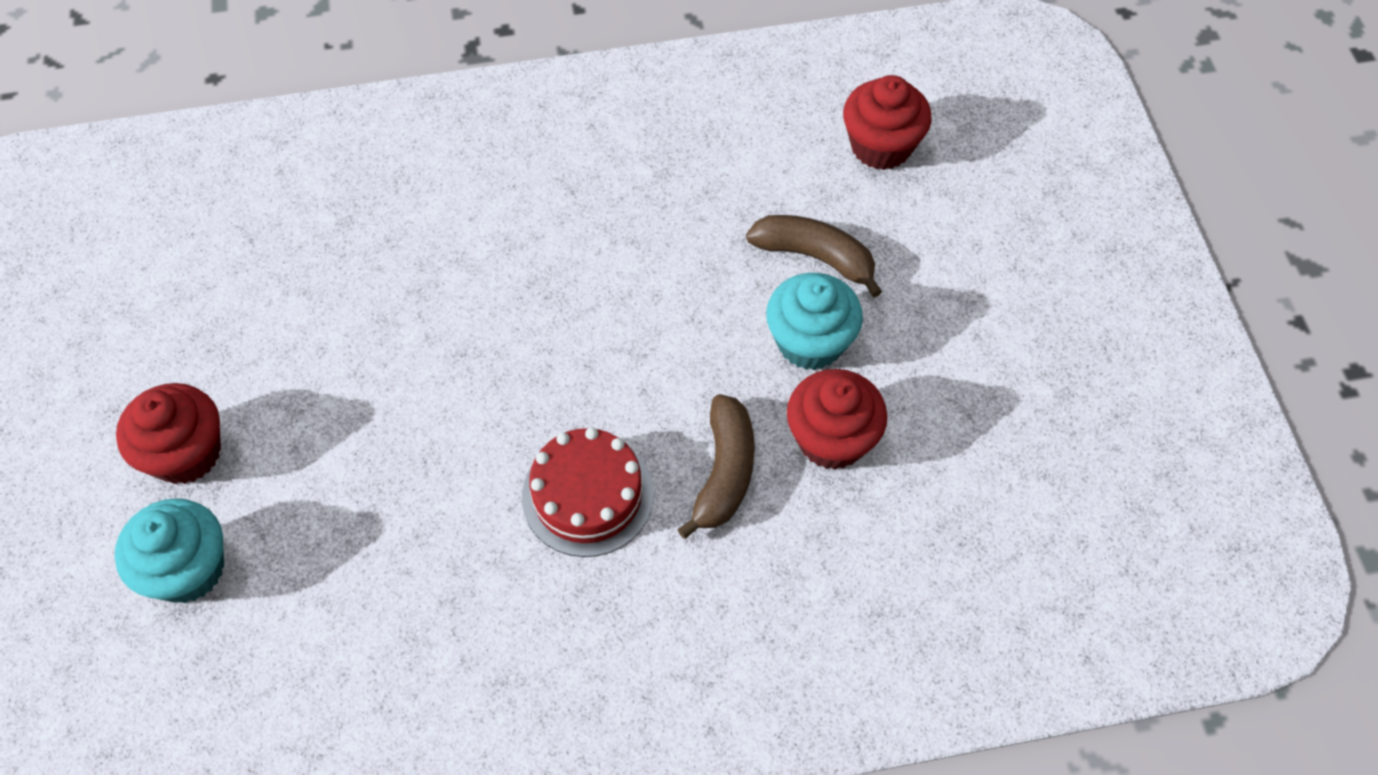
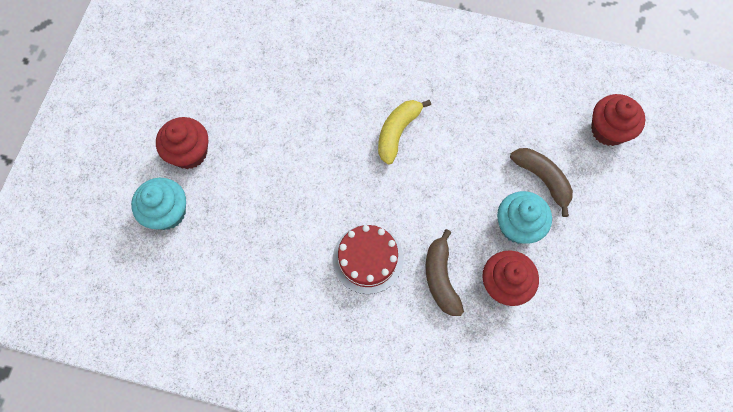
camera: 25 degrees right, 10 degrees up
brown banana [677,394,755,539] -> brown banana turned 135 degrees clockwise [426,229,464,316]
none -> yellow banana [378,100,431,165]

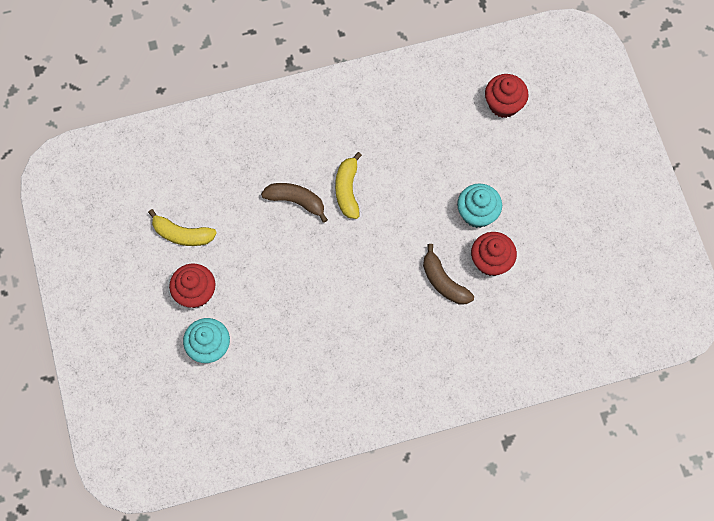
camera: 30 degrees left, 0 degrees up
red cake [333,225,403,294] -> none
brown banana [510,148,573,217] -> brown banana moved to [261,183,328,223]
none -> yellow banana [148,209,217,246]

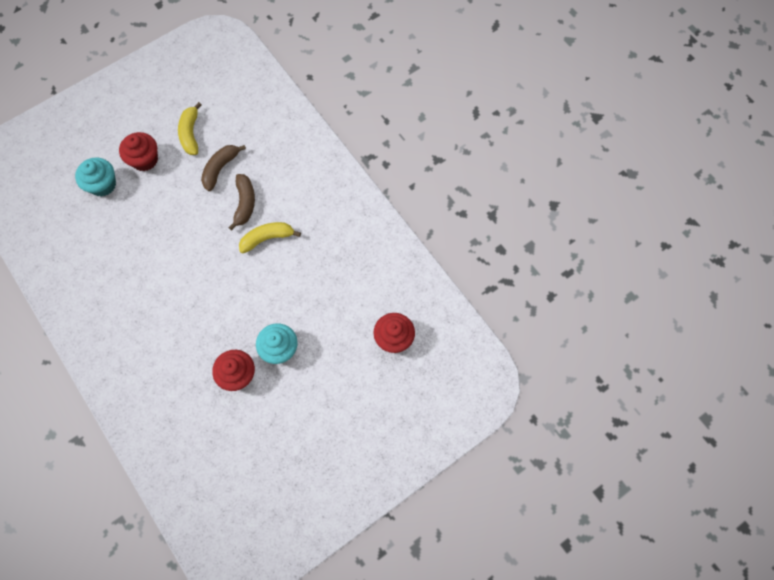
camera: 70 degrees right, 0 degrees up
brown banana [423,244,474,305] -> brown banana moved to [201,145,246,191]

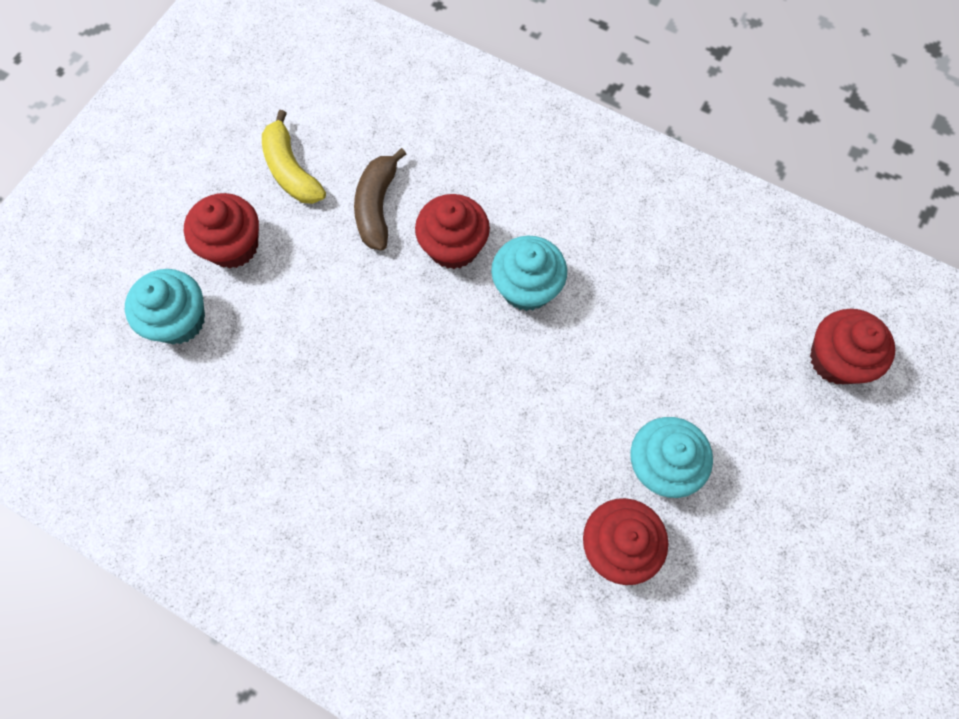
camera: 25 degrees left, 0 degrees up
brown banana [228,174,255,231] -> red cupcake [415,194,490,269]
yellow banana [239,222,301,253] -> turquoise cupcake [491,236,567,311]

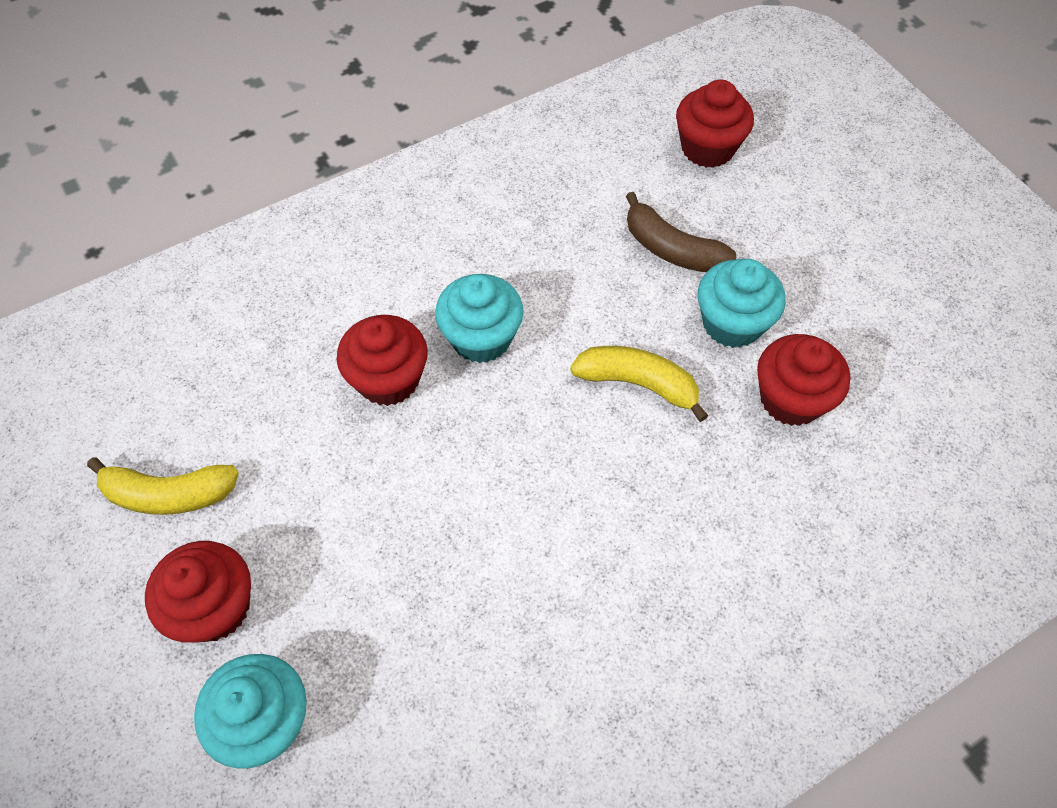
camera: 60 degrees left, 10 degrees down
brown banana [354,148,406,250] -> brown banana moved to [626,192,736,272]
none -> yellow banana [570,346,708,422]

